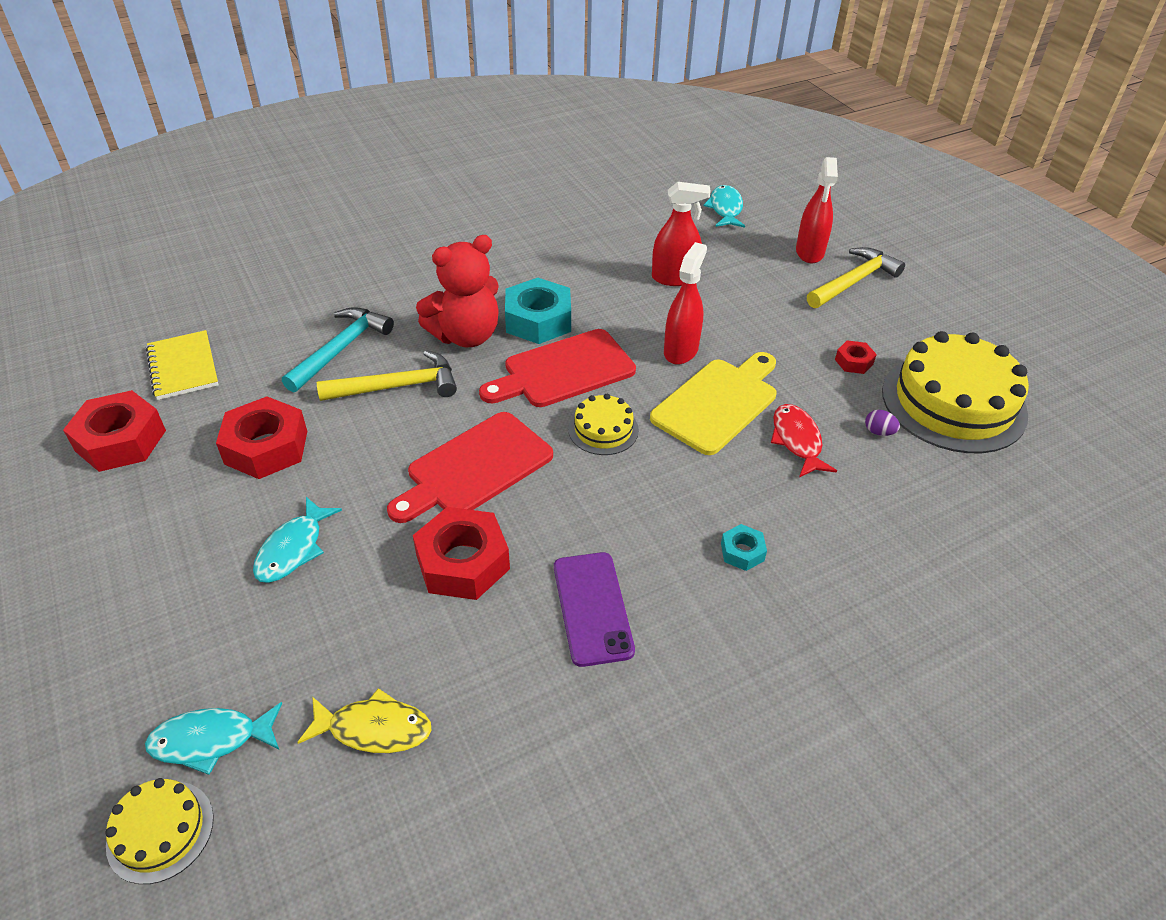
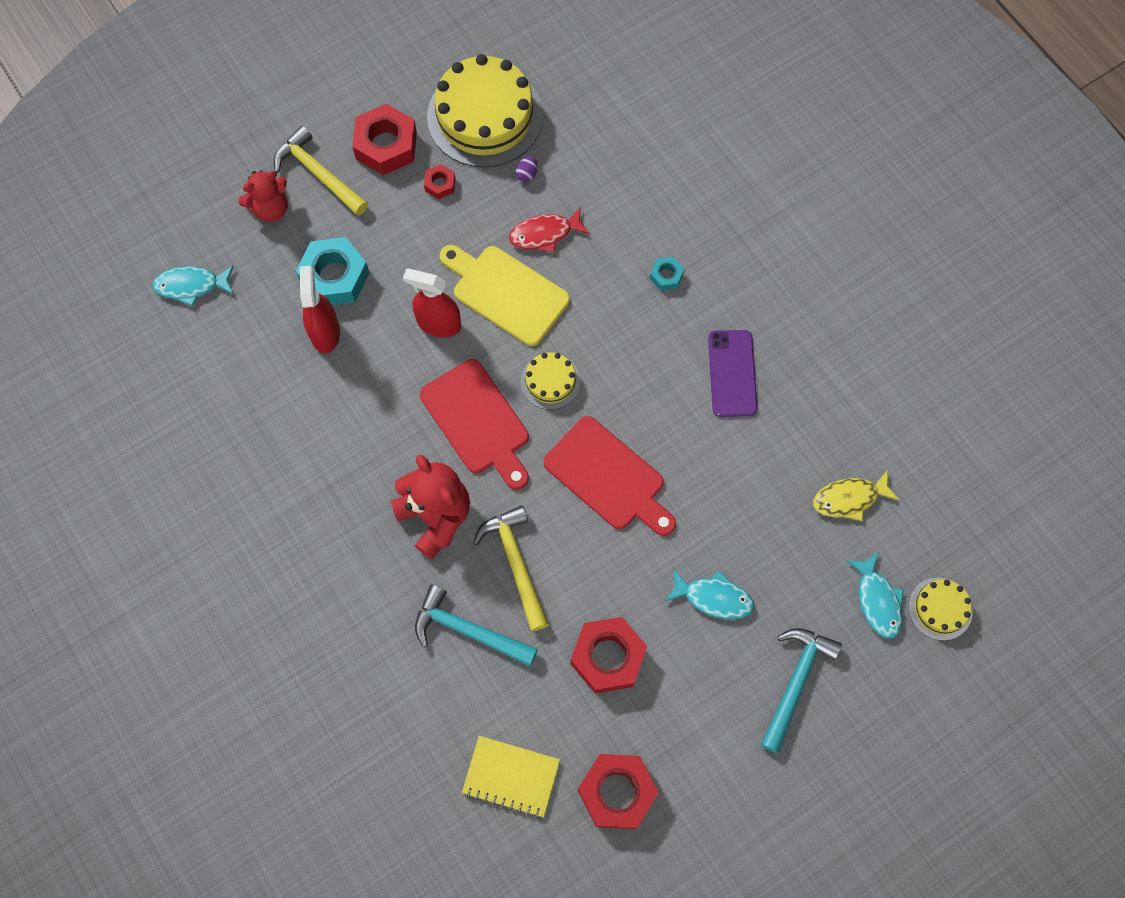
camera: 95 degrees left, 25 degrees up
yellow notebook [146,330,219,400] -> yellow notebook turned 45 degrees clockwise [462,736,560,818]
yellow fish [297,688,432,753] -> yellow fish turned 105 degrees counterclockwise [813,470,899,521]
red nut [413,507,510,600] -> red nut moved to [352,104,417,175]
turquoise nut [505,277,571,344] -> turquoise nut moved to [296,237,370,305]
purple phone [554,552,635,667] -> purple phone turned 75 degrees counterclockwise [708,330,758,417]
red spray bottle [796,157,838,263] -> red teddy bear [238,170,288,222]
none -> turquoise hammer [761,628,842,753]

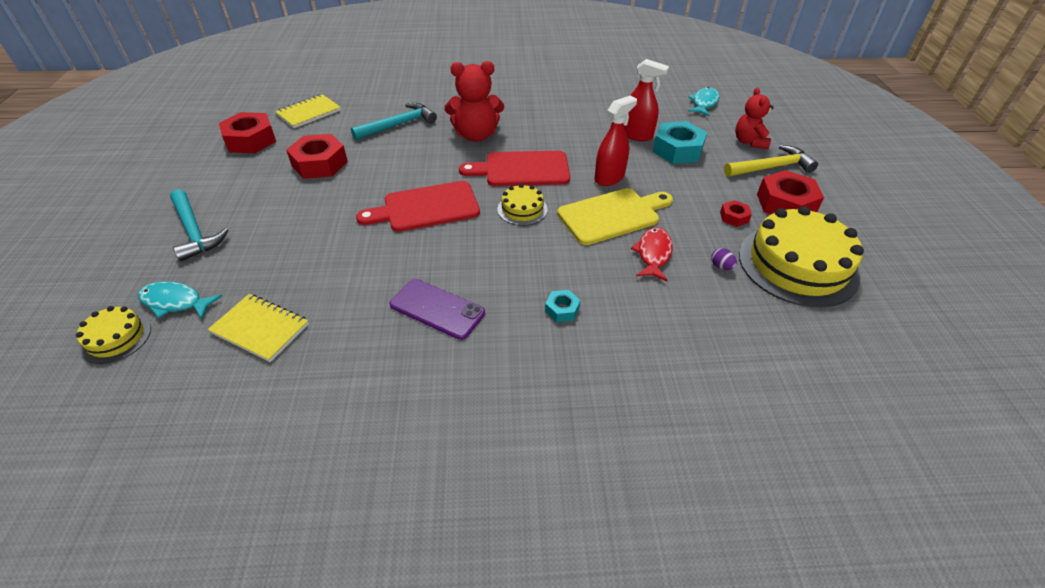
camera: 120 degrees right, 25 degrees down
yellow hammer [473,506,549,631] -> none
turquoise fish [665,569,754,619] -> none
yellow fish [813,470,899,521] -> yellow notebook [208,294,309,362]

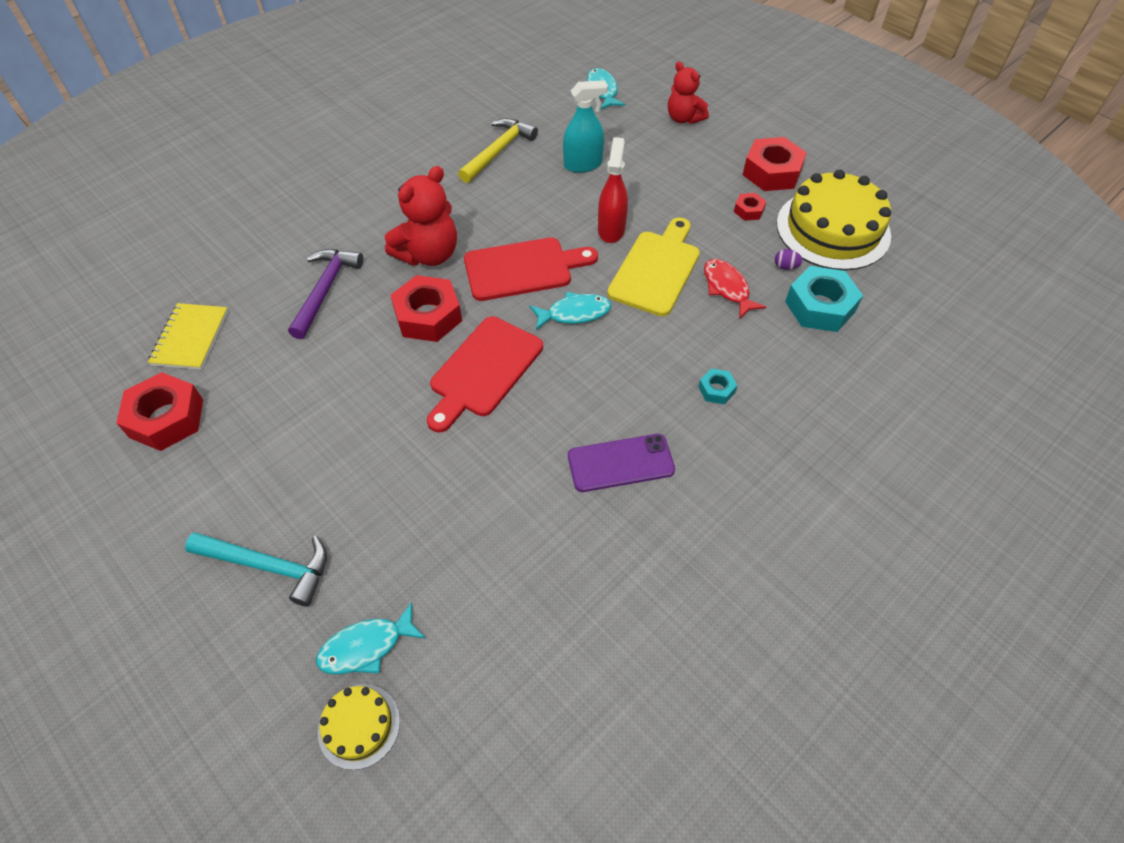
camera: 40 degrees left, 10 degrees up
yellow notebook [208,294,309,362] -> none
red nut [286,134,348,179] -> red nut moved to [390,275,462,342]
turquoise hammer [351,103,437,140] -> purple hammer [288,249,363,339]
red cutting board [459,151,570,186] -> red cutting board turned 150 degrees counterclockwise [464,237,598,301]
yellow cake [497,184,548,226] -> turquoise fish [529,292,611,330]
red spray bottle [624,59,669,141] -> turquoise spray bottle [563,80,608,173]
turquoise nut [653,121,707,164] -> turquoise nut moved to [785,266,863,332]
yellow hammer [724,145,818,177] -> yellow hammer moved to [458,118,538,183]

